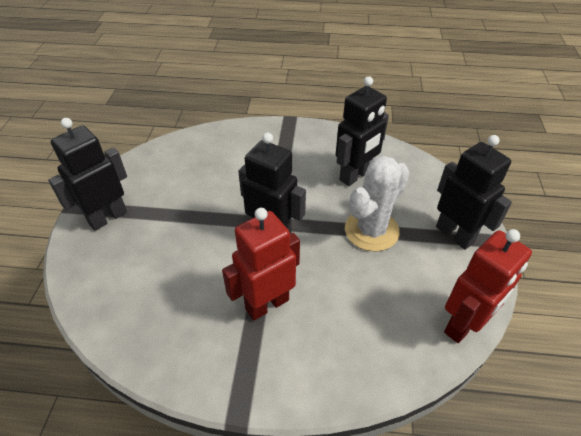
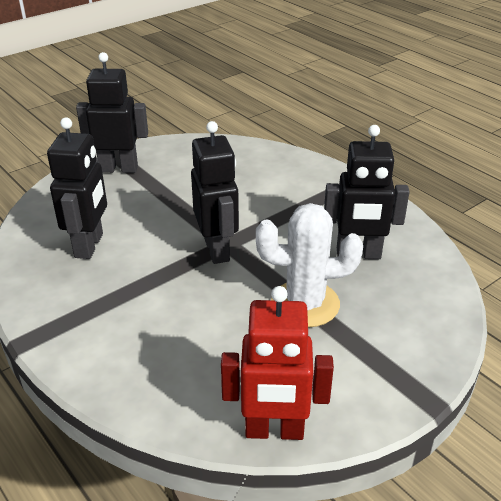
camera: 45 degrees right, 10 degrees down
red robot [222,208,300,321] -> none
black robot [436,135,512,250] -> black robot moved to [47,118,107,259]

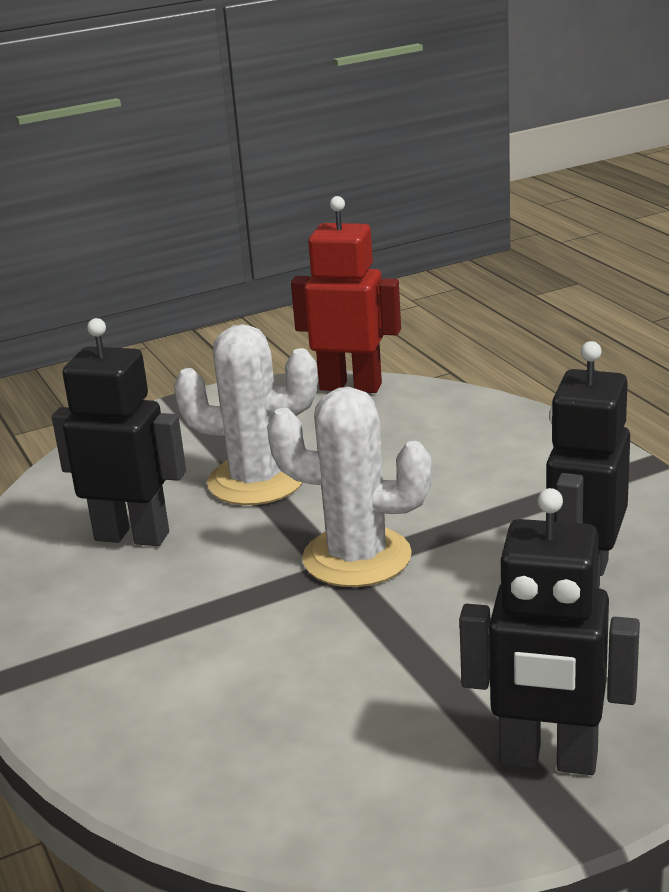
camera: 165 degrees left, 10 degrees down
black robot [191,121,239,264] -> white cactus [267,387,432,587]

